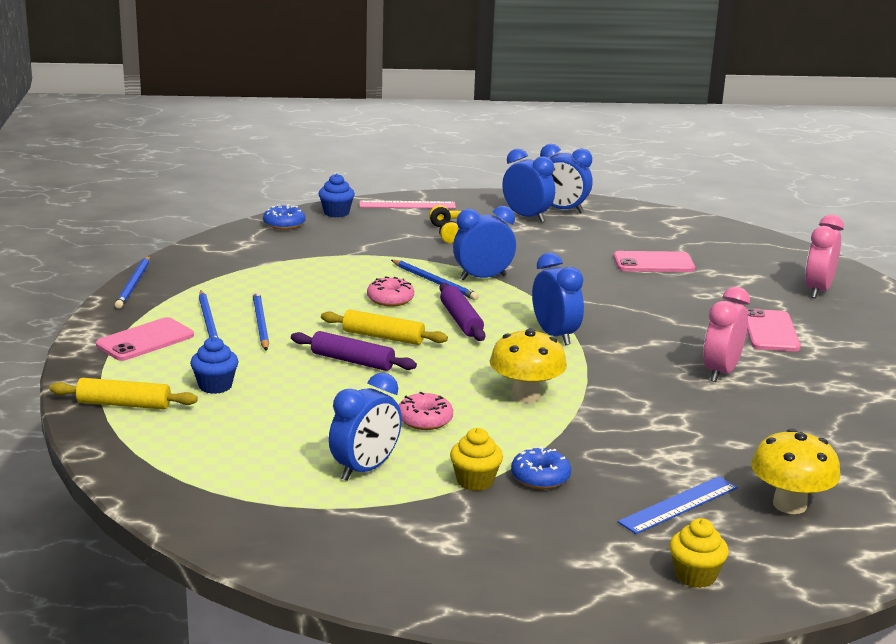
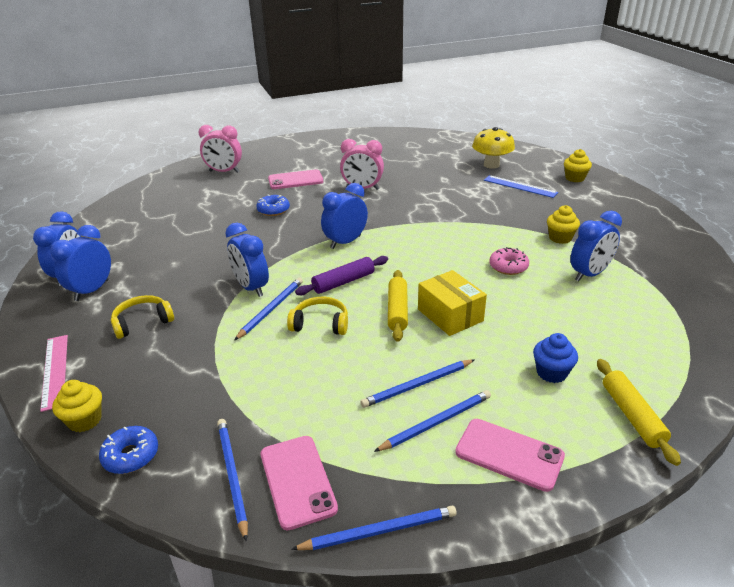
camera: 105 degrees left, 10 degrees up
purple rolling pin [291,331,417,371] -> yellow box [418,270,487,336]
blue cupcake [319,174,355,218] -> yellow cupcake [52,380,102,432]
blue clock [329,373,402,481] -> blue clock turned 120 degrees clockwise [570,211,622,281]
pink donut [367,276,414,307] -> yellow headphones [287,297,348,335]
yellow mushroom [490,328,567,403] -> none
blue donut [511,446,571,489] -> blue donut moved to [256,195,290,216]
pink phone [613,251,695,272] -> pink phone moved to [261,436,338,531]
none -> blue pencil [217,419,248,542]

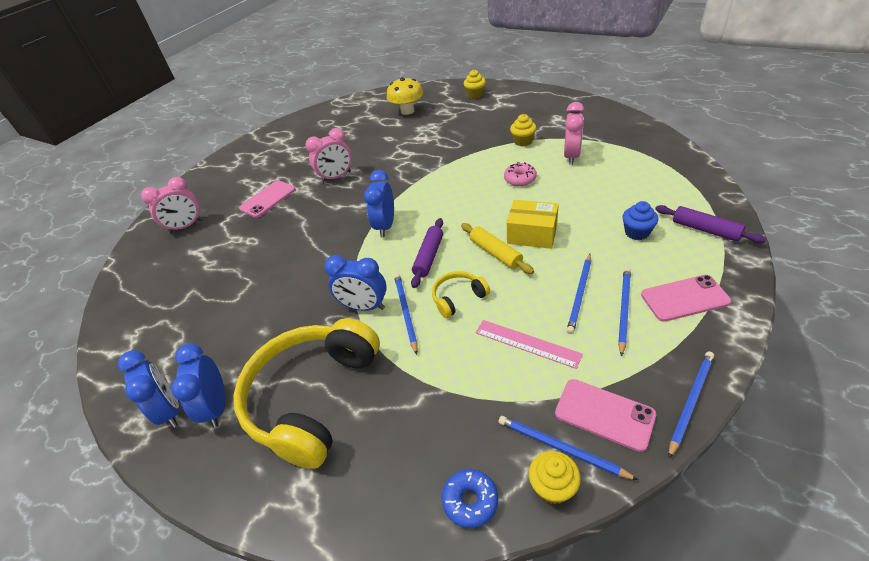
camera: 35 degrees left, 10 degrees up
pink ruler [40,335,68,412] -> pink ruler moved to [476,320,583,369]
yellow cupcake [52,380,102,432] -> yellow cupcake moved to [529,451,581,504]
yellow headphones [111,295,174,339] -> yellow headphones [233,318,380,469], size x2.29
blue donut [256,195,290,216] -> none
blue ruler [484,175,558,198] -> none
blue clock [570,211,622,281] -> pink clock [564,102,584,165]
yellow rolling pin [597,359,681,466] -> purple rolling pin [655,205,766,243]

